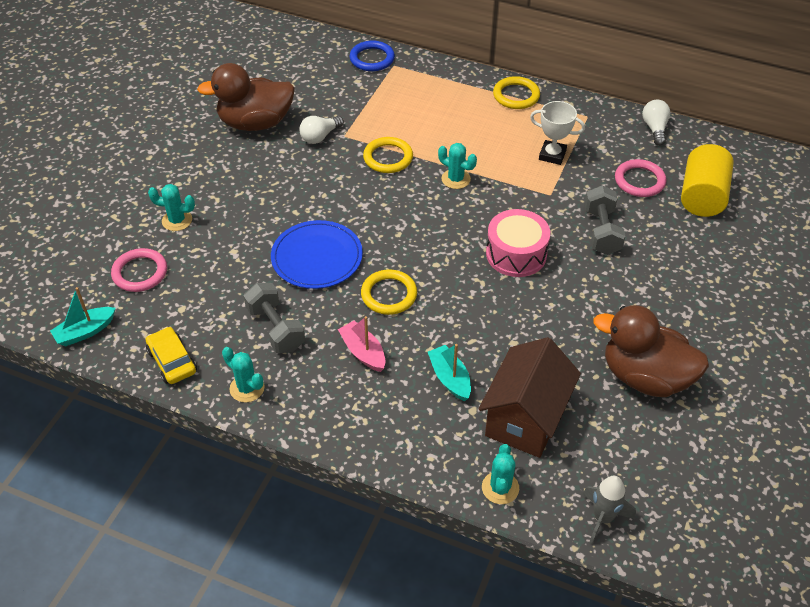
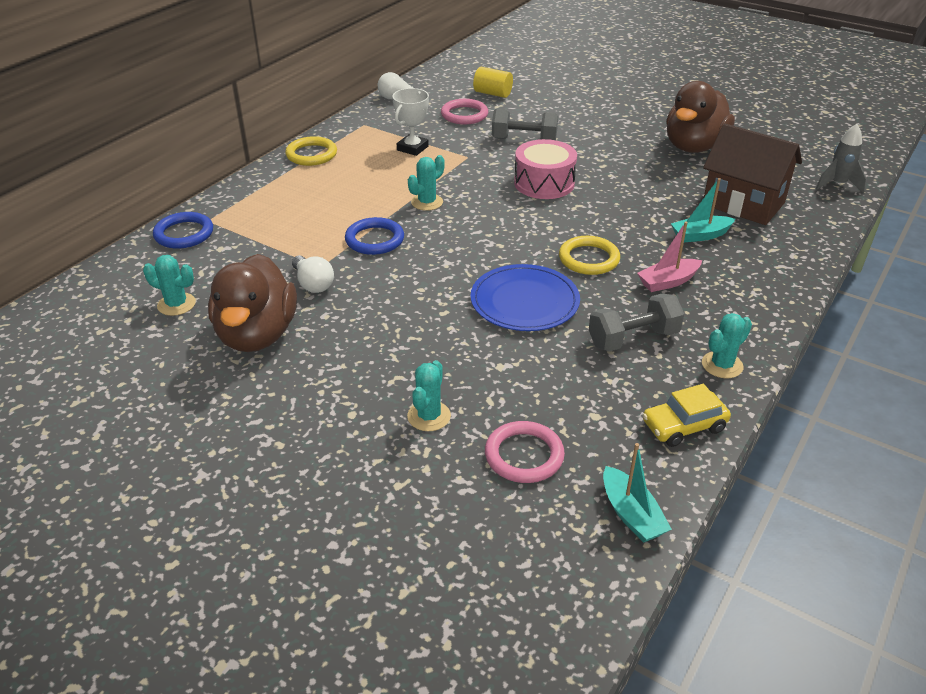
camera: 80 degrees left, 10 degrees down
yellow ring [363,137,413,173] -> blue ring [345,217,404,255]
turquoise cactus [482,444,519,504] -> turquoise cactus moved to [143,255,196,316]
yellow cylinder [681,144,734,217] -> yellow cylinder [473,67,513,98], size x0.63

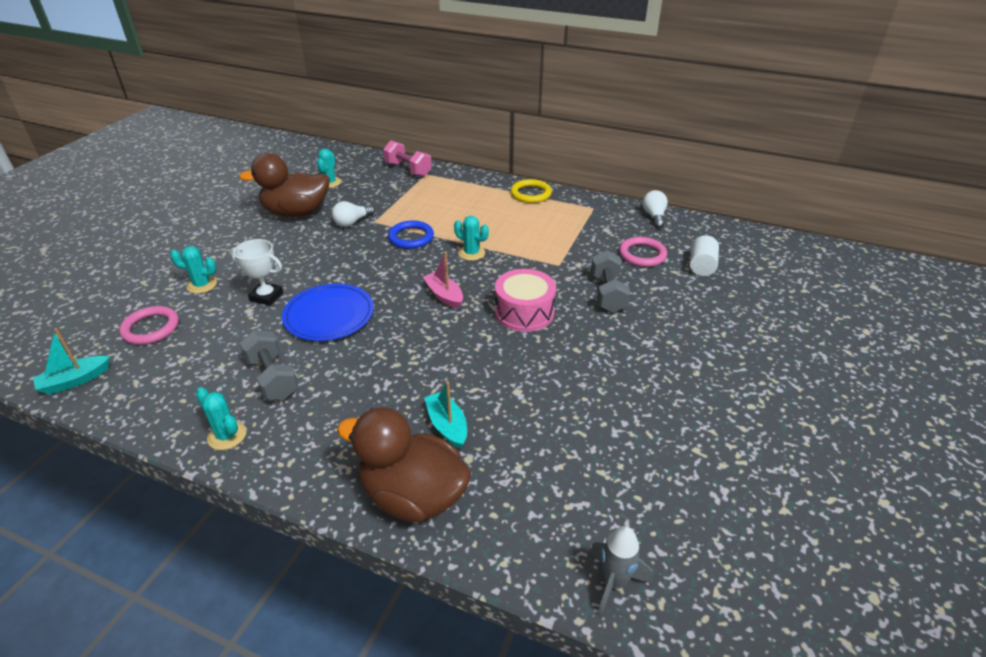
camera: 80 degrees right, 0 degrees up
blue ring [153,212,213,249] -> pink dumbbell [383,140,432,177]
white trophy [392,88,429,156] -> white trophy moved to [231,239,283,306]
yellow cylinder [473,67,513,98] -> white cylinder [690,235,719,276]
yellow ring [559,236,620,275] -> none
pink boat [637,222,702,292] -> pink boat moved to [423,252,463,309]
yellow car [643,384,731,447] -> none
brown duck [666,81,735,153] -> brown duck moved to [337,407,471,522]
brown house [703,123,802,225] -> none

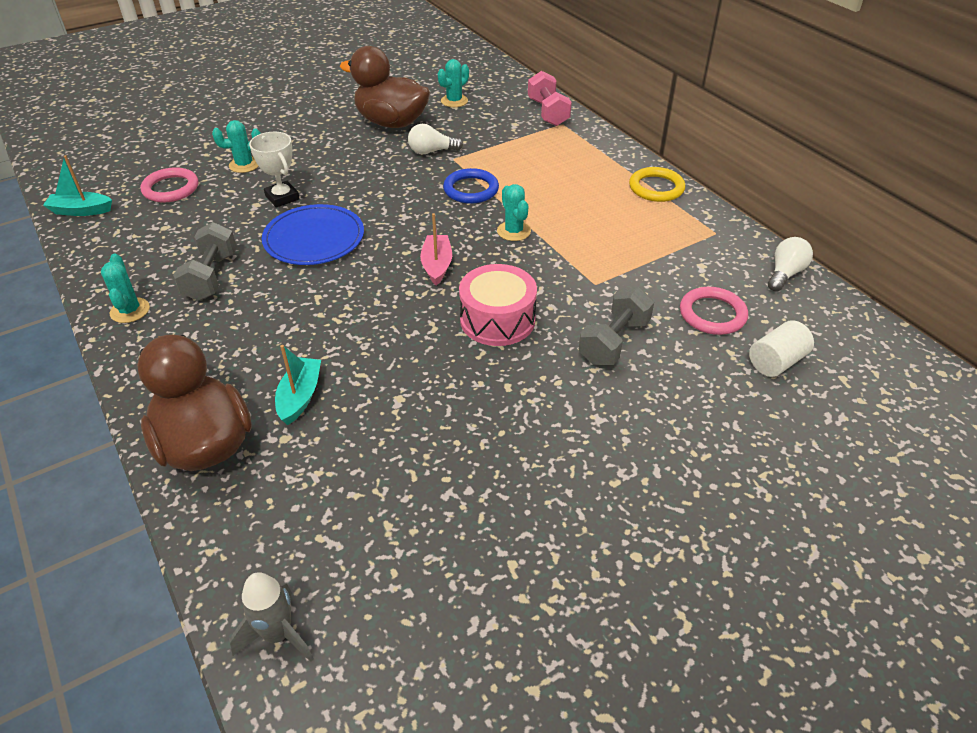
camera: 35 degrees right, 5 degrees up
turquoise cactus [170,246,217,294] -> turquoise cactus turned 60 degrees counterclockwise [212,120,261,173]

